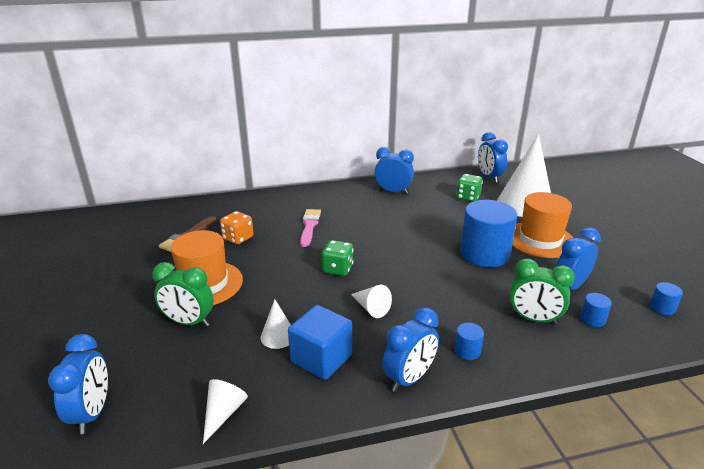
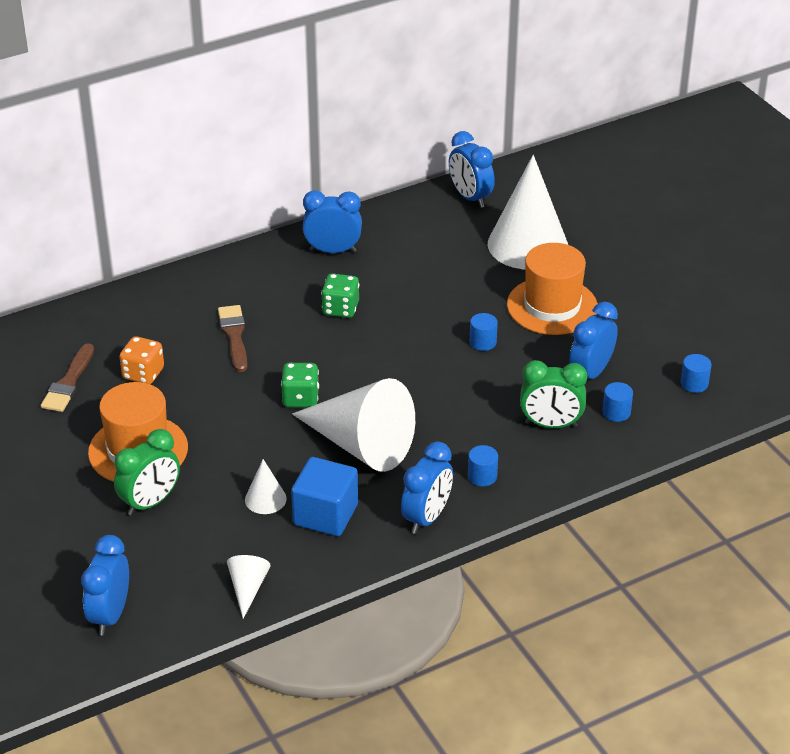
camera: 15 degrees left, 10 degrees up
blue clock [48,334,108,434] -> blue clock turned 150 degrees counterclockwise [81,535,129,635]
green clock [152,262,214,327] -> green clock turned 45 degrees counterclockwise [114,429,180,516]
pink brush [300,209,321,247] -> brown brush [218,305,247,372]
white cone [351,285,392,318] -> white cone [292,378,415,472], size x2.27
green dice [456,174,483,202] -> green dice moved to [321,273,359,318]
blue cylinder [460,200,517,267] -> blue cylinder [470,313,498,351], size x0.42

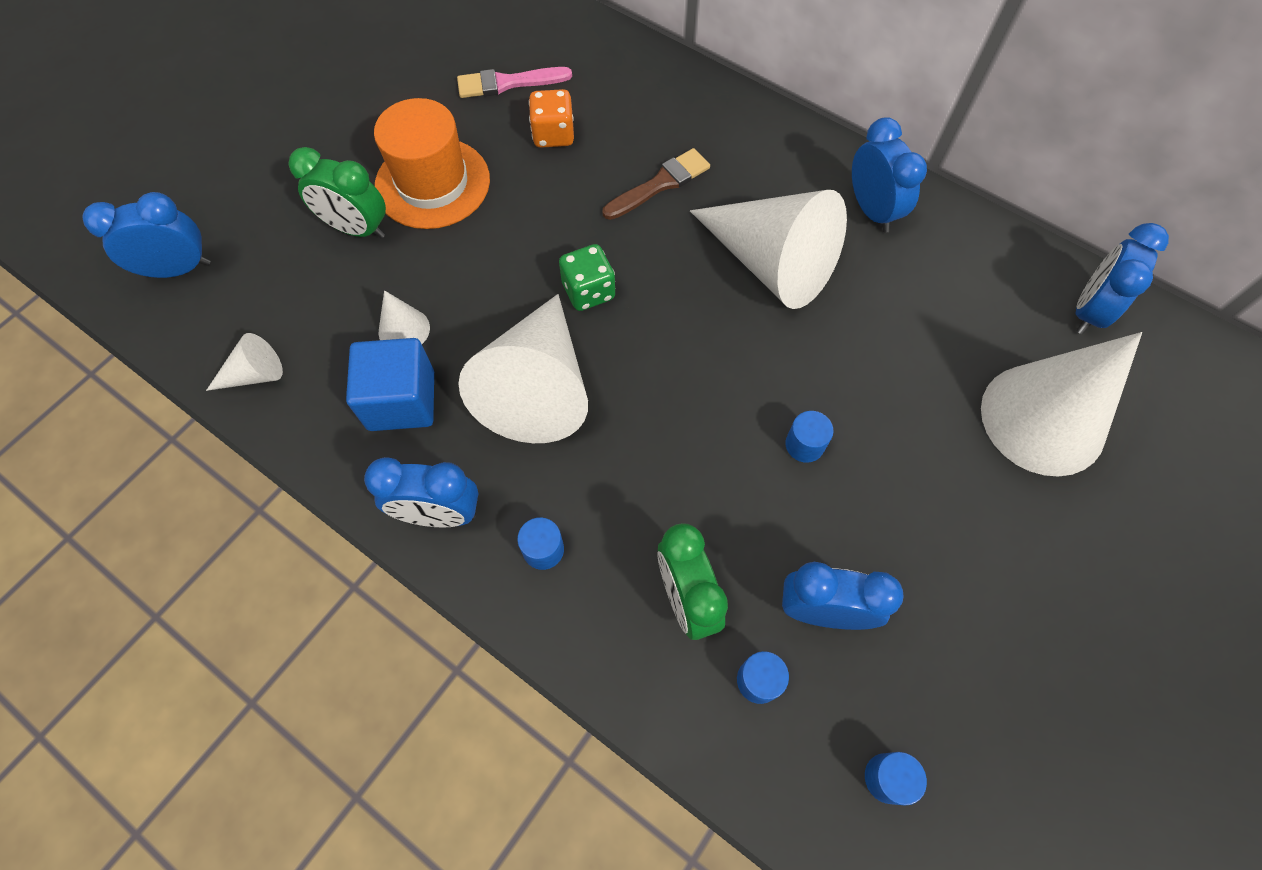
camera: 65 degrees right, 25 degrees up
brown brush [41,343,94,412] -> pink brush [457,67,572,98]
green dice [321,273,359,318] -> white cone [690,190,847,309]
orange hat [507,243,598,335] -> none

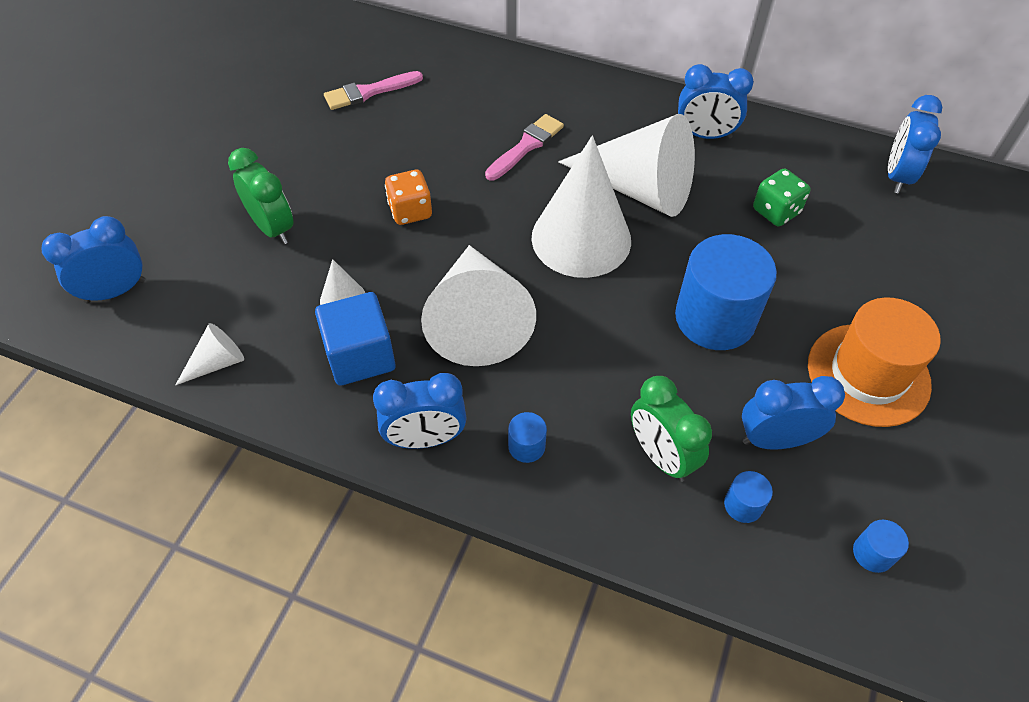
camera: 15 degrees left, 10 degrees down
green clock [288,147,386,238] -> green clock turned 135 degrees counterclockwise [228,148,294,244]
orange hat [374,98,490,229] -> orange hat moved to [808,297,941,427]
orange dice [529,89,574,148] -> orange dice moved to [385,170,432,225]
green dice [559,244,615,311] -> green dice moved to [753,169,811,226]
brown brush [603,148,710,220] -> pink brush [485,114,564,180]
blue cylinder [785,411,834,463] -> blue cylinder [675,234,777,350], size x2.40
blue clock [852,117,927,233] -> blue clock turned 135 degrees clockwise [678,64,754,139]
white cone [981,332,1142,477] -> white cone moved to [532,136,631,278]

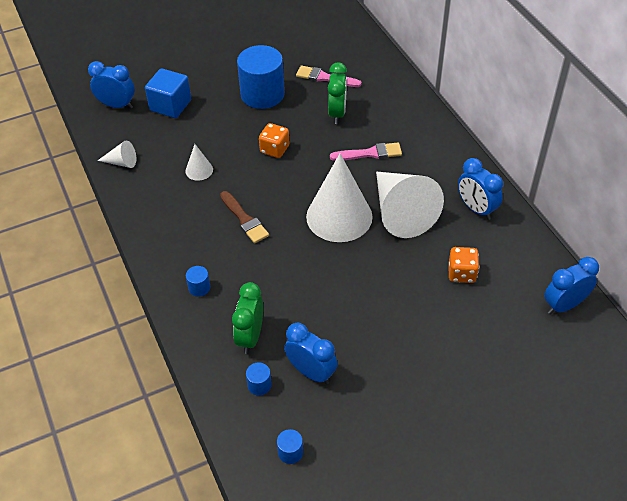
camera: 45 degrees right, 5 degrees down
green clock [228,148,294,244] -> green clock moved to [328,62,347,124]
blue cube [315,292,396,386] -> blue cube moved to [145,68,191,118]
blue clock [373,373,466,449] -> none
white cone [421,245,536,366] -> brown brush [220,191,269,243]
blue cylinder [675,234,777,350] -> blue cylinder moved to [237,45,285,109]
green dice [753,169,811,226] -> orange dice [449,247,479,283]
orange hat [808,297,941,427] -> none

